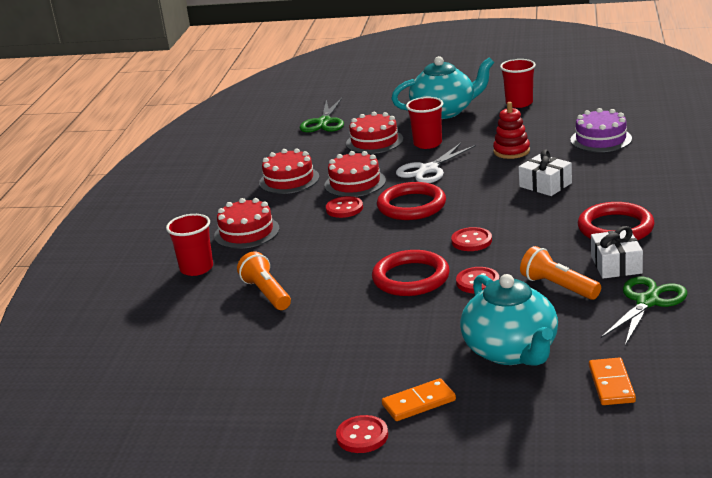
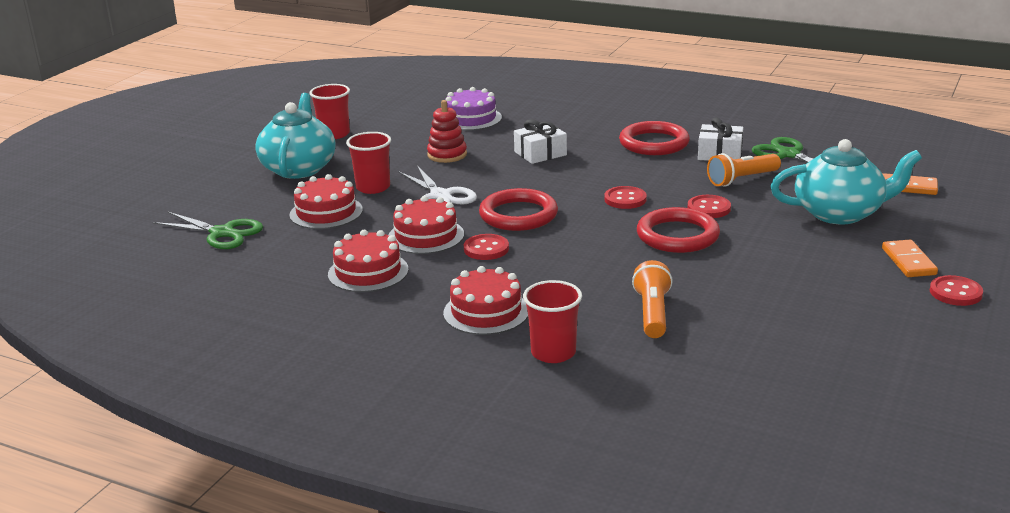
camera: 75 degrees left, 0 degrees up
orange flashlight [237,252,291,310] -> orange flashlight turned 105 degrees clockwise [632,260,673,338]

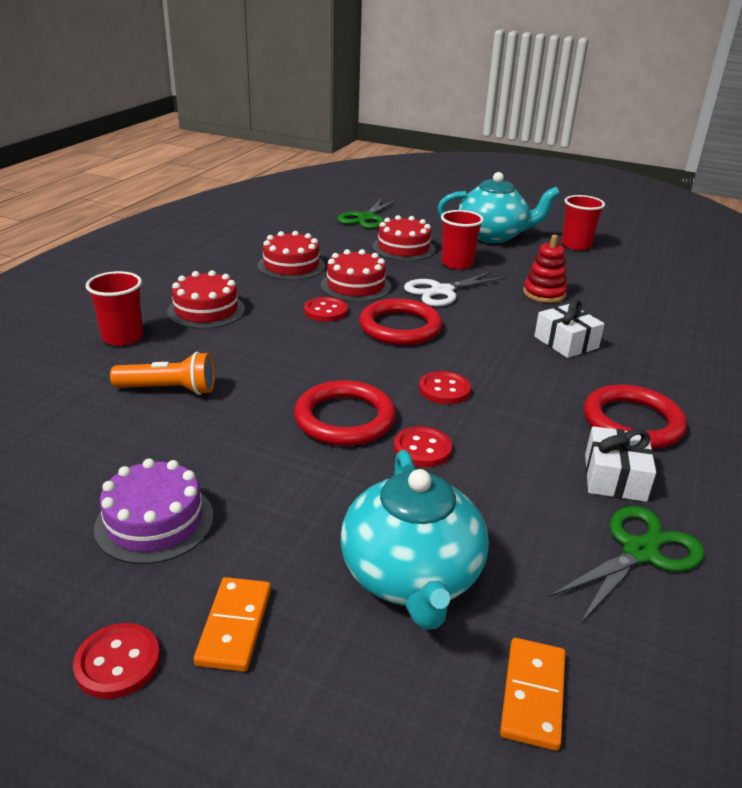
camera: 85 degrees right, 5 degrees up
purple cake [445,87,502,131] -> purple cake moved to [94,458,214,564]
orange flashlight [707,153,781,187] -> none
orange domino [882,240,938,277] -> orange domino turned 75 degrees counterclockwise [194,577,271,672]

